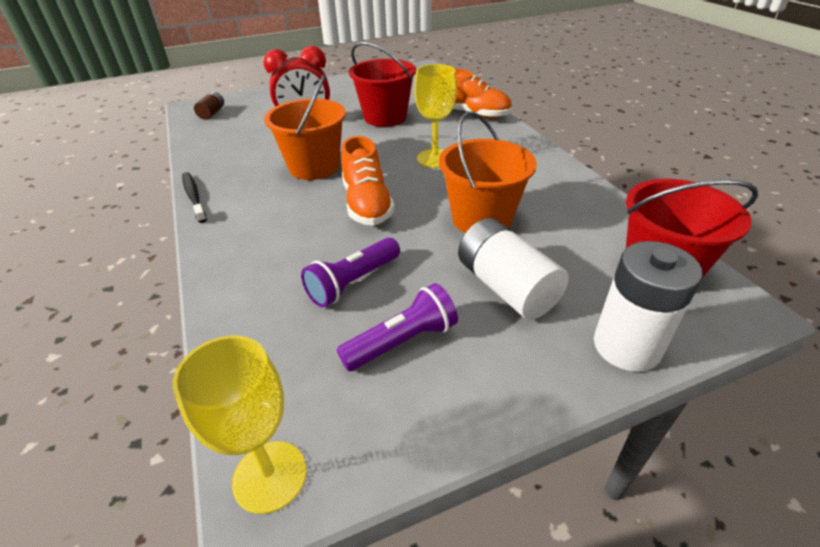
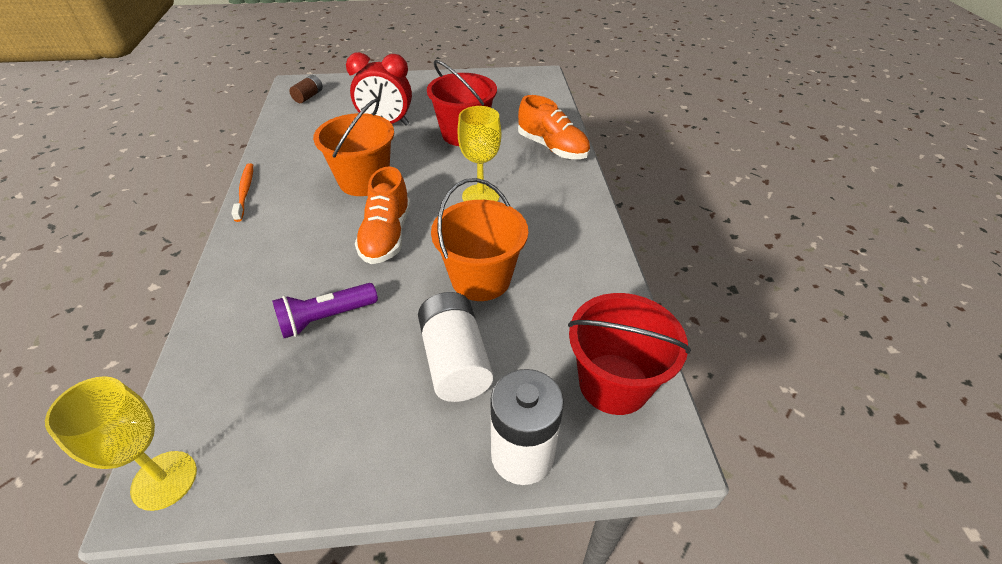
camera: 15 degrees right, 5 degrees up
black toothbrush [182,172,207,223] -> orange toothbrush [231,163,253,222]
purple flashlight [337,283,458,371] -> none

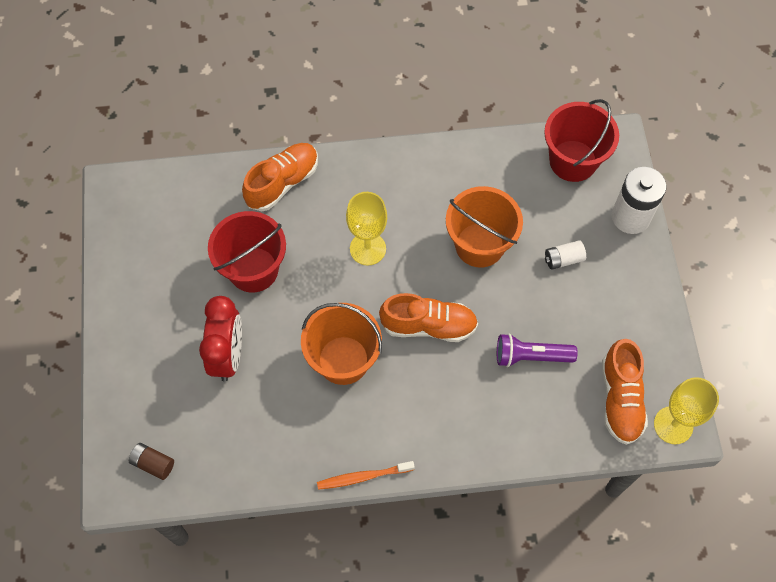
camera: 90 degrees left, 20 degrees up
purple flashlight [272,283,378,338] -> purple flashlight turned 120 degrees clockwise [497,334,578,367]
white battery [418,292,493,402] -> white battery [545,240,586,270], size x0.53
none -> orange shoe [602,339,648,445]

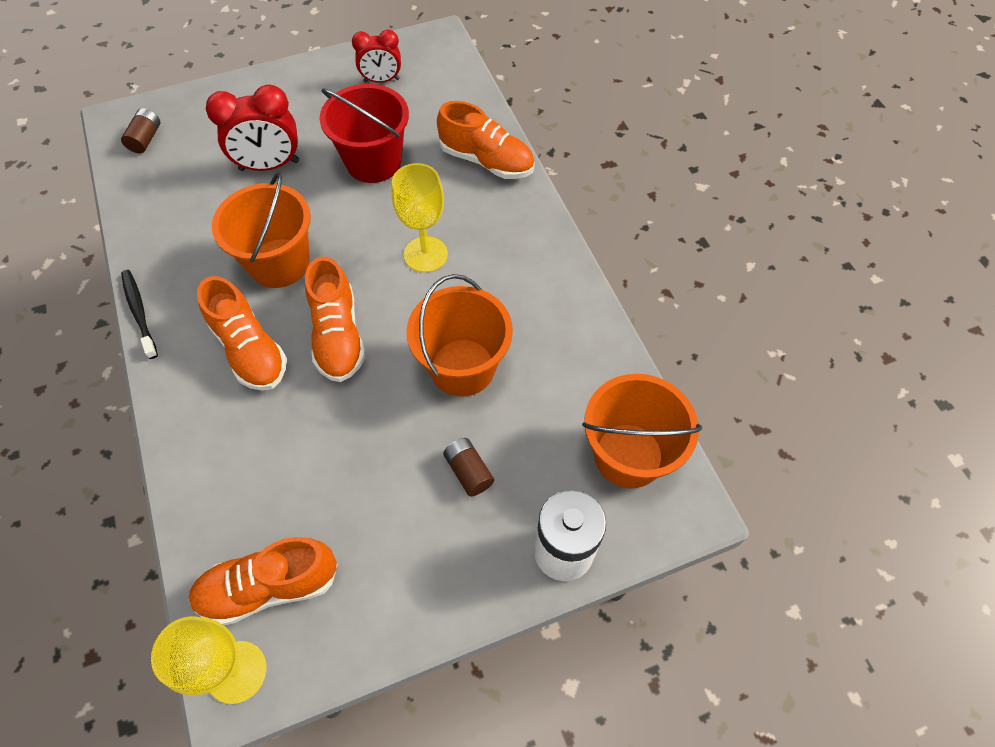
camera: 75 degrees right, 5 degrees down
orange toothbrush [317,461,415,490] -> black toothbrush [121,270,158,359]
purple flashlight [497,334,578,367] -> none
red bucket [544,99,619,182] -> orange bucket [582,374,702,488]
white battery [545,240,586,270] -> brown battery [443,438,494,496]
none -> orange shoe [197,276,287,391]
none -> red clock [352,29,401,83]

